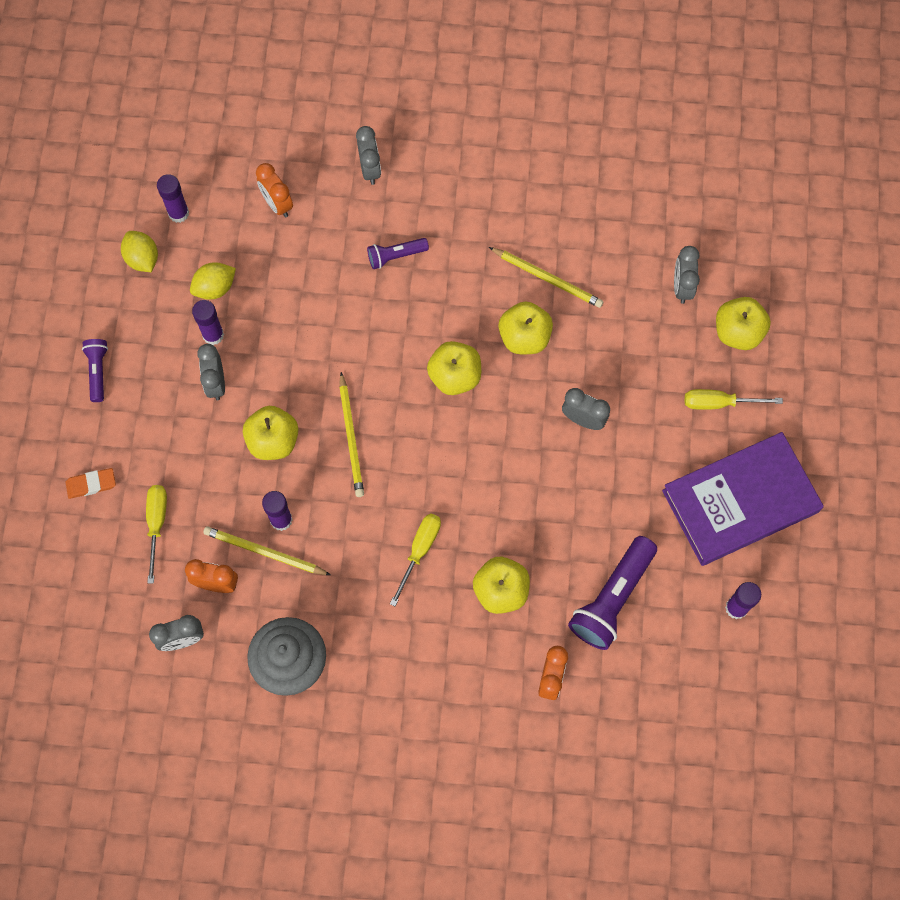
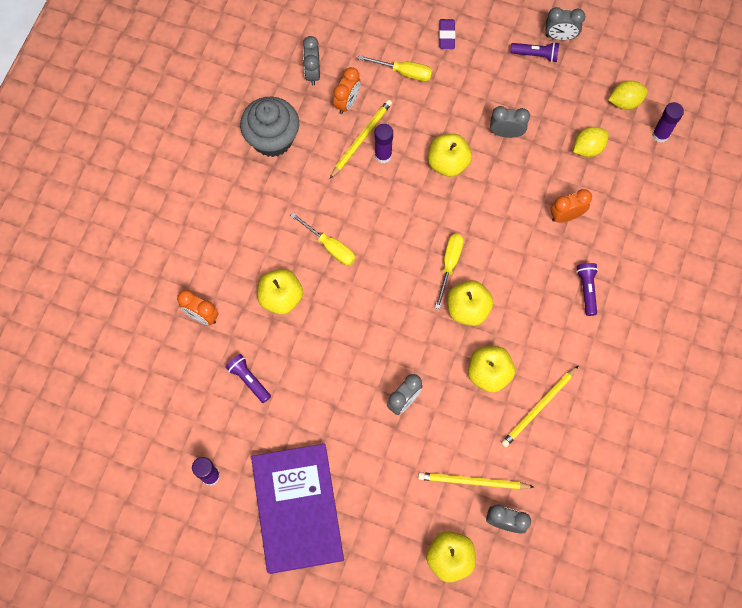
camera: 105 degrees right, 0 degrees up
orange eraser [65,468,116,499] -> purple eraser [439,19,455,49]
yellow lemon [190,262,236,300] -> yellow lemon turned 75 degrees clockwise [573,127,609,157]
purple glue stick [192,300,224,345] -> none
orange clock [256,163,293,218] -> orange clock moved to [550,189,592,223]
yellow pencil [339,372,364,497] -> yellow pencil moved to [418,472,534,489]
grey clock [356,126,381,185] -> grey clock moved to [546,7,585,40]
purple flashlight [568,536,657,650] -> purple flashlight [225,354,271,403], size x0.55
yellow screwdriver [685,389,783,410] -> yellow screwdriver moved to [435,234,464,309]

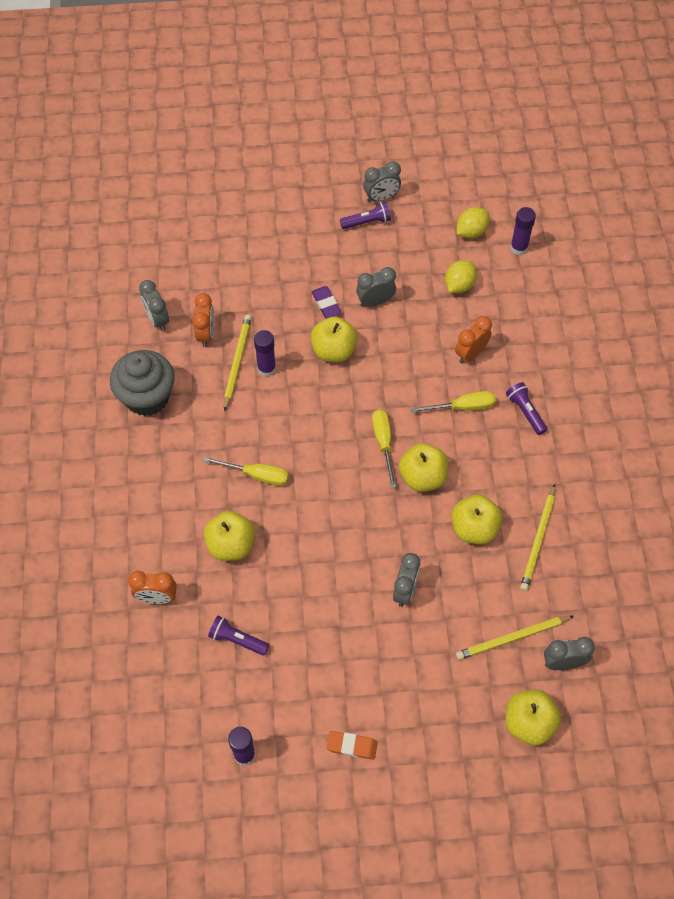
camera: 25 degrees left, 10 degrees down
purple book [251,444,344,574] -> orange eraser [326,731,378,760]
yellow screwdriver [358,55,432,81] -> yellow screwdriver moved to [411,391,496,413]
purple eraser [439,19,455,49] -> purple eraser moved to [311,286,341,318]

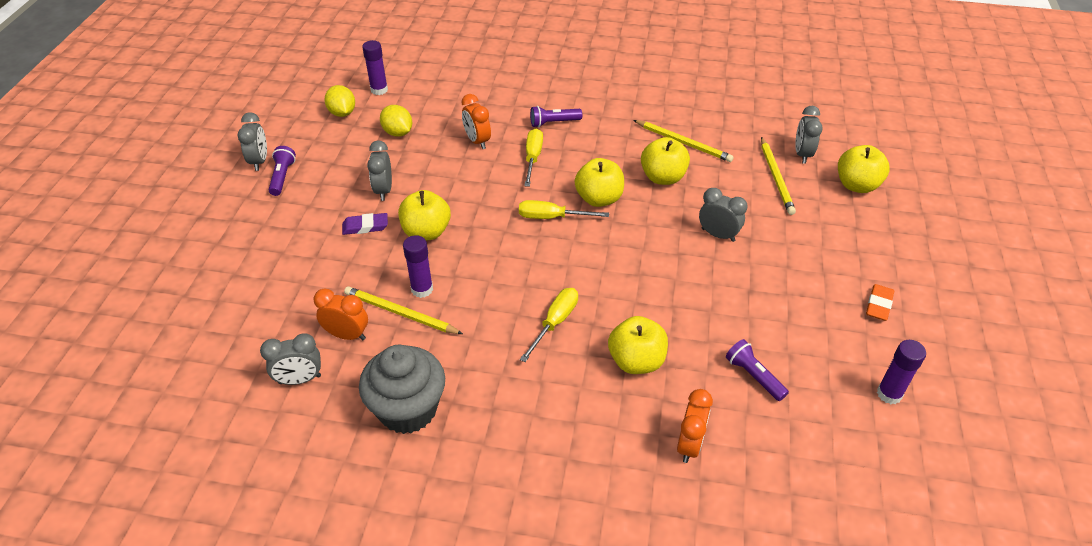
camera: 75 degrees left, 15 degrees down
purple flashlight [208,616,269,656] -> purple flashlight turned 105 degrees clockwise [726,339,789,401]

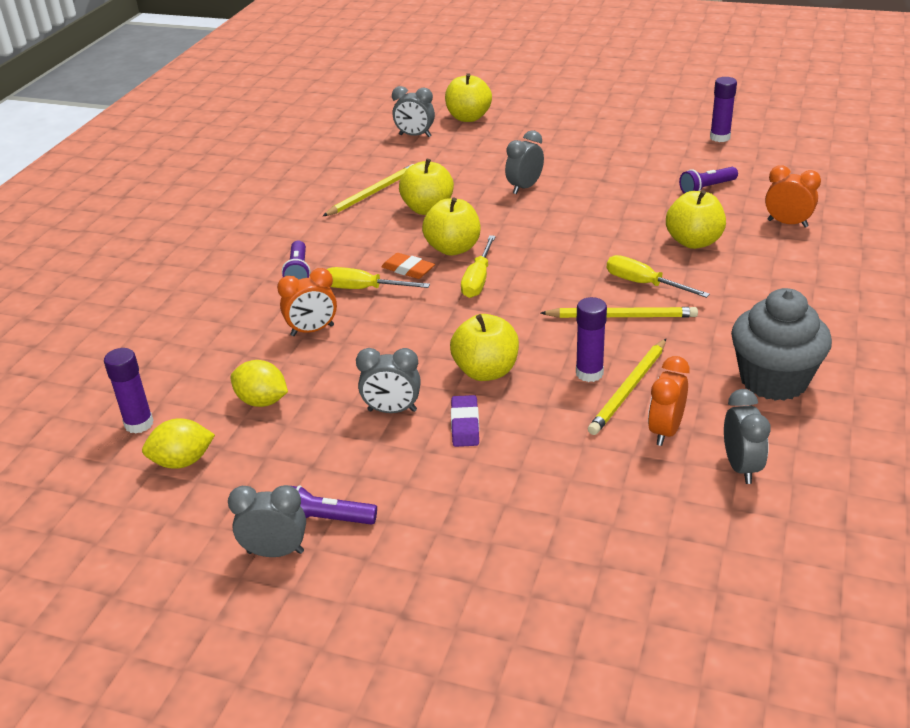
camera: 80 degrees left, 10 degrees down
yellow lemon [380,105,412,137] -> yellow lemon turned 60 degrees clockwise [231,360,288,407]
yellow pencil [761,137,796,215] -> yellow pencil moved to [541,307,698,318]
orange eraser [866,284,894,321] -> orange eraser moved to [381,253,435,279]

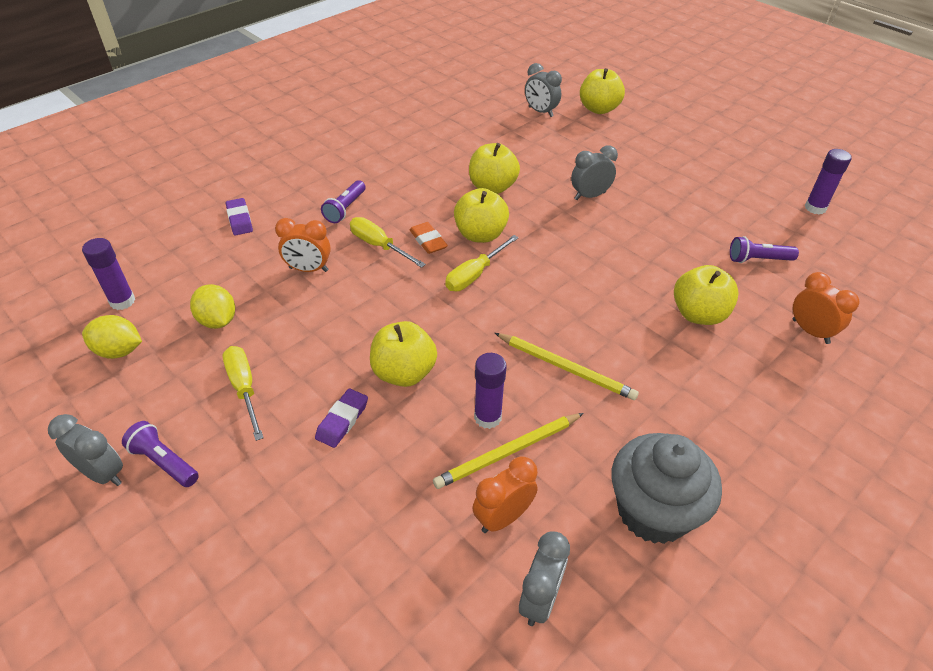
camera: 25 degrees right, 10 degrees up
yellow pencil [323,164,414,216] -> none
grey clock [356,348,421,413] -> none
yellow screwdriver [607,255,710,298] -> yellow screwdriver moved to [223,346,264,441]
none -> purple eraser [226,198,253,236]

